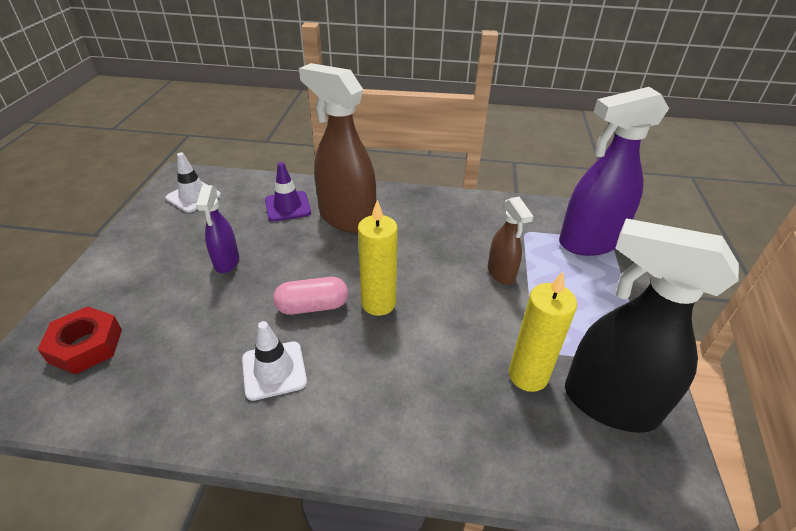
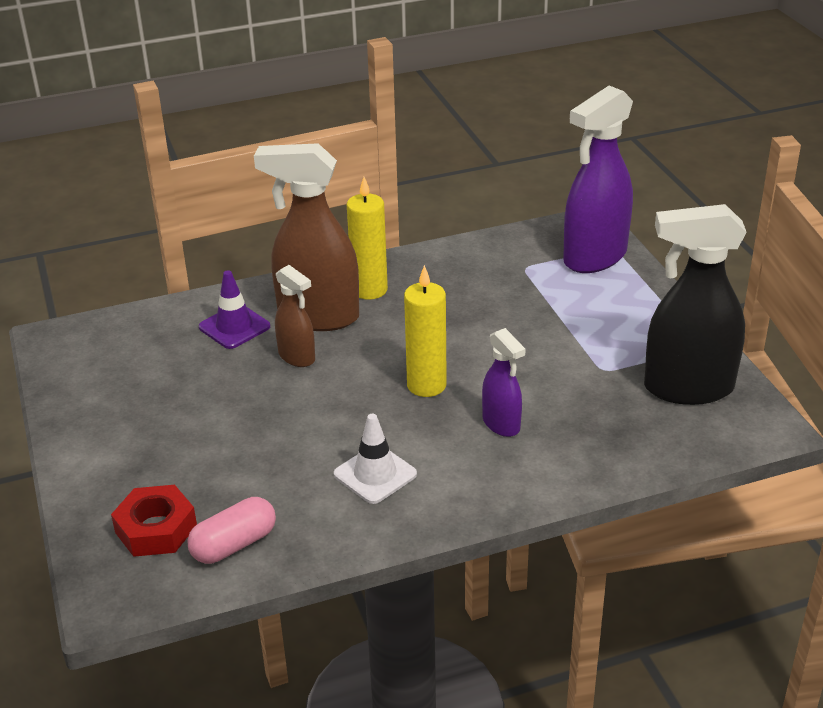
camera: 25 degrees left, 5 degrees down
white traffic cone [166,152,221,213] -> none
purple spray bottle [196,185,239,273] -> purple spray bottle moved to [482,328,526,437]
pink capsule [273,277,348,315] -> pink capsule moved to [187,497,276,564]
brown spray bottle [488,197,533,285] -> brown spray bottle moved to [275,265,315,367]
yellow candle [509,271,577,392] -> yellow candle moved to [347,177,388,300]

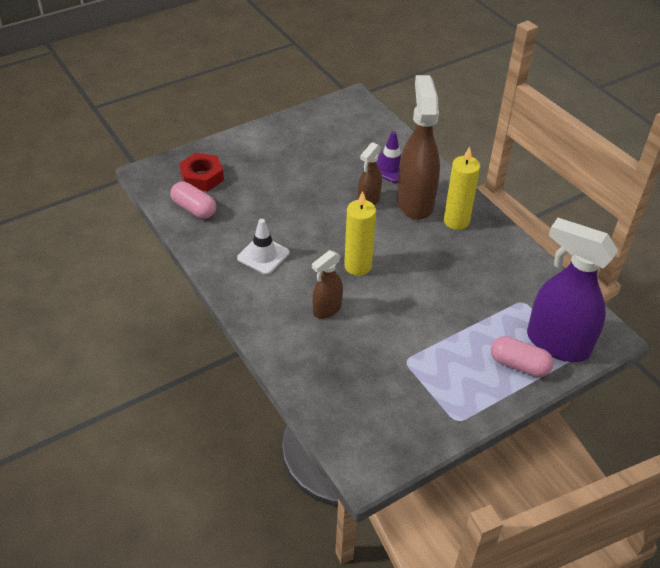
camera: 75 degrees right, 10 degrees up
purple spray bottle [482,328,526,437] -> brown spray bottle [312,250,343,319]
black spray bottle [644,204,747,405] -> none
none -> pink capsule [491,336,554,377]

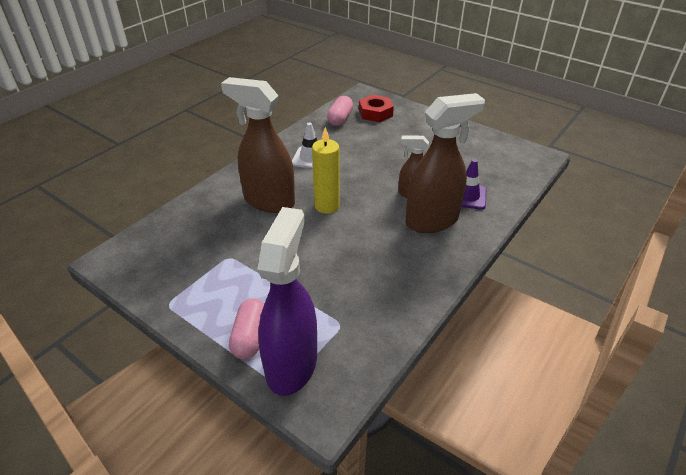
camera: 70 degrees right, 5 degrees down
brown spray bottle [312,250,343,319] -> brown spray bottle [221,77,295,213], size x1.90
yellow candle [444,147,480,230] -> none

